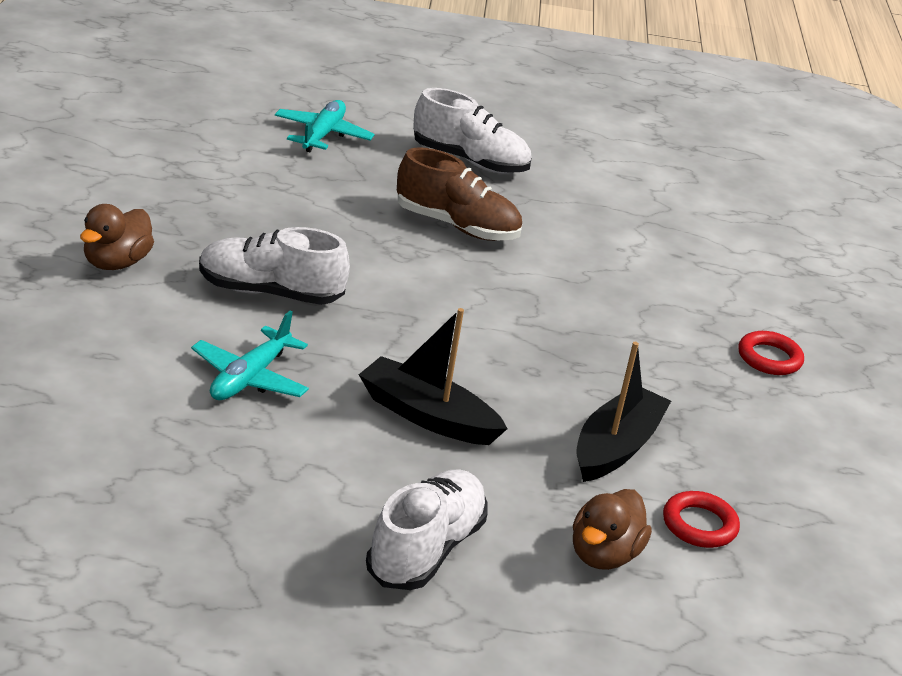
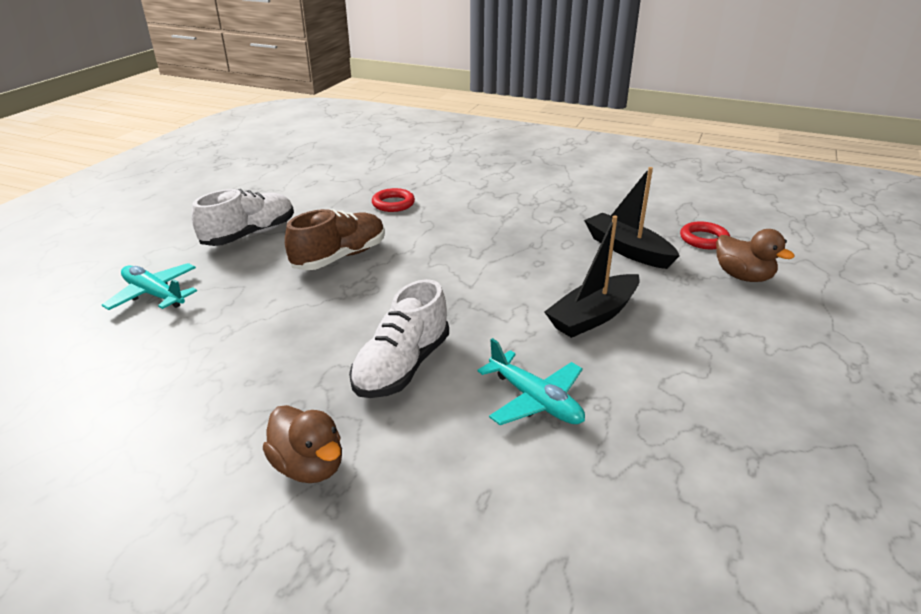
camera: 65 degrees left, 0 degrees up
white shoe [366,470,488,590] -> none
red ring [738,331,804,375] -> red ring moved to [372,188,415,212]

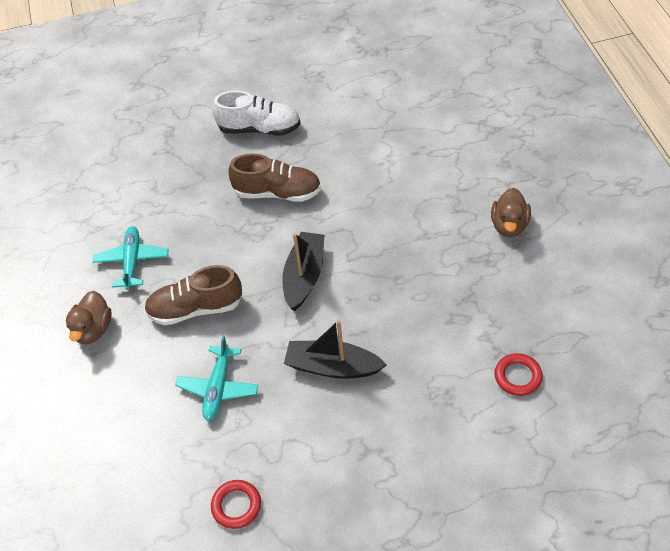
camera: 55 degrees right, 20 degrees up
turquoise plane [102,263,197,310] -> turquoise plane moved to [93,226,168,290]
white shoe [349,279,449,398] -> brown shoe [144,265,243,325]
red ring [372,188,415,212] -> red ring moved to [211,480,261,529]
black boat [584,167,680,269] -> black boat moved to [283,232,325,311]
brown duck [716,229,795,282] -> brown duck moved to [491,188,531,237]

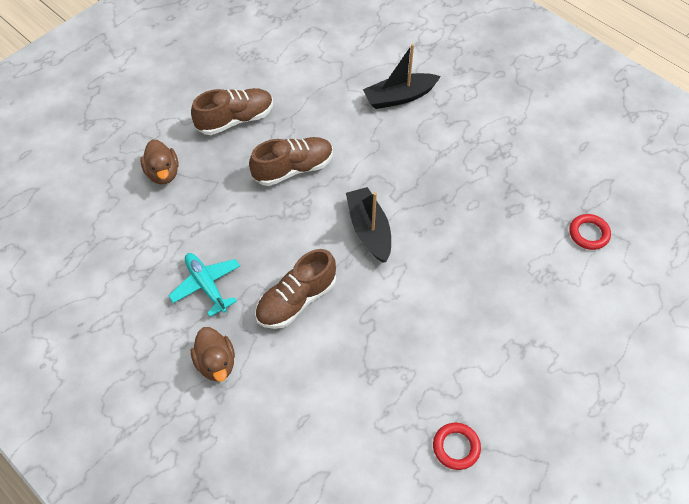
camera: 35 degrees left, 5 degrees up
turquoise plane [175,335,258,421] -> none
white shoe [213,90,301,136] -> brown shoe [191,88,273,135]
black boat [284,320,387,379] -> black boat moved to [363,44,441,109]
brown duck [491,188,531,237] -> brown duck moved to [140,139,178,185]

